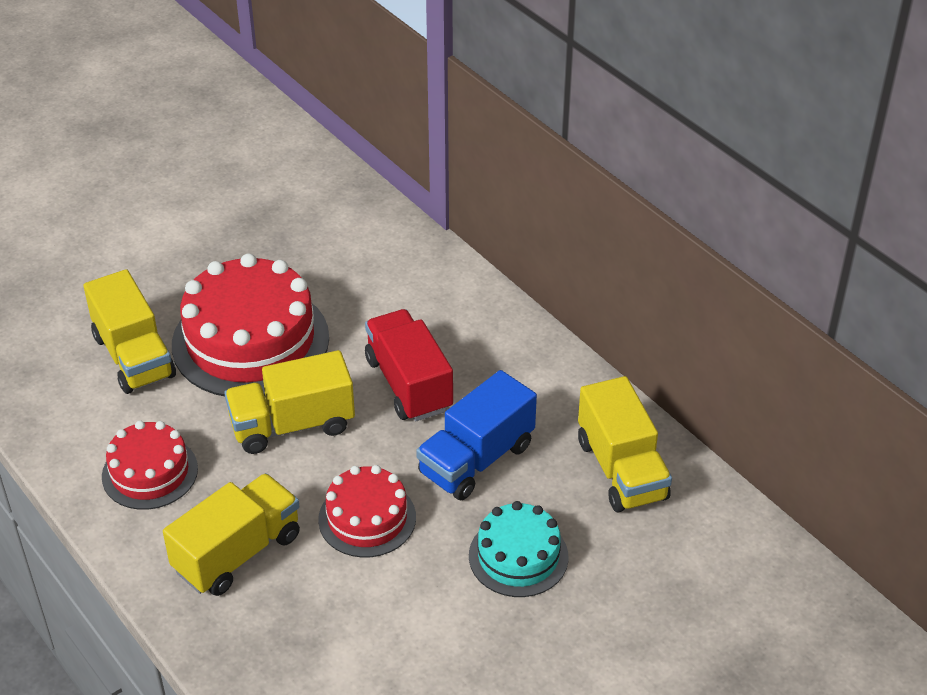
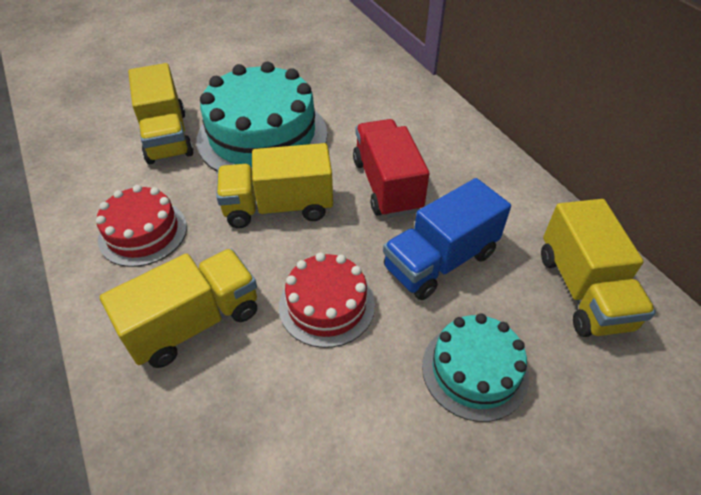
camera: 10 degrees right, 5 degrees up
red cake [172,253,329,396] -> turquoise cake [197,62,327,172]

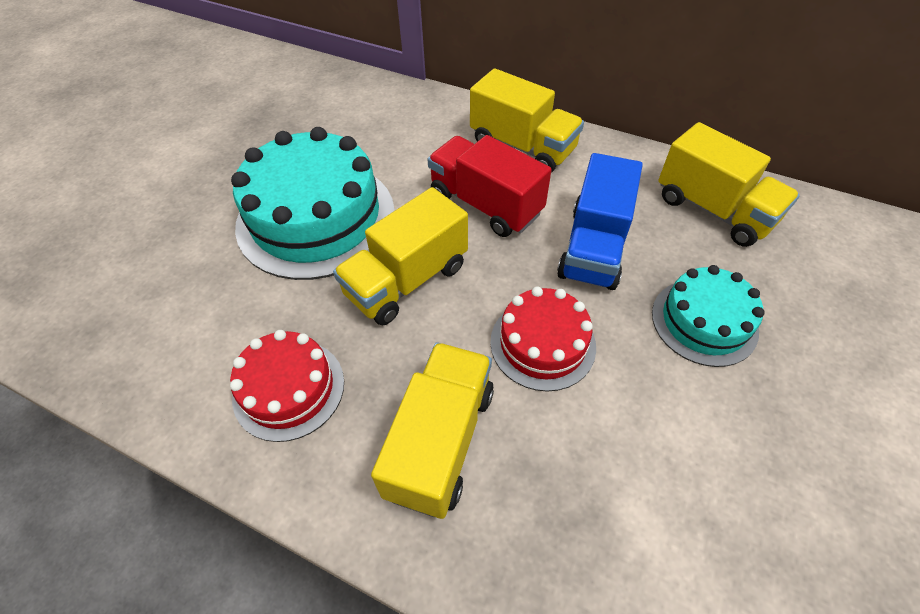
camera: 35 degrees left, 5 degrees up
yellow truck [128,63,194,164] -> yellow truck moved to [470,68,584,172]

